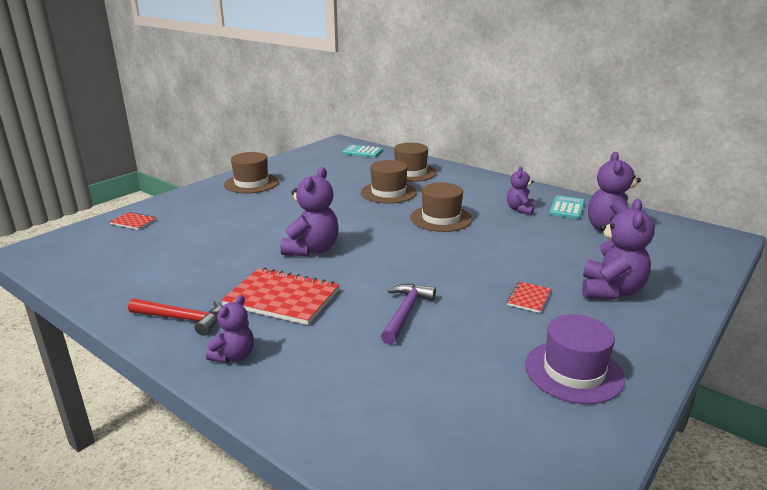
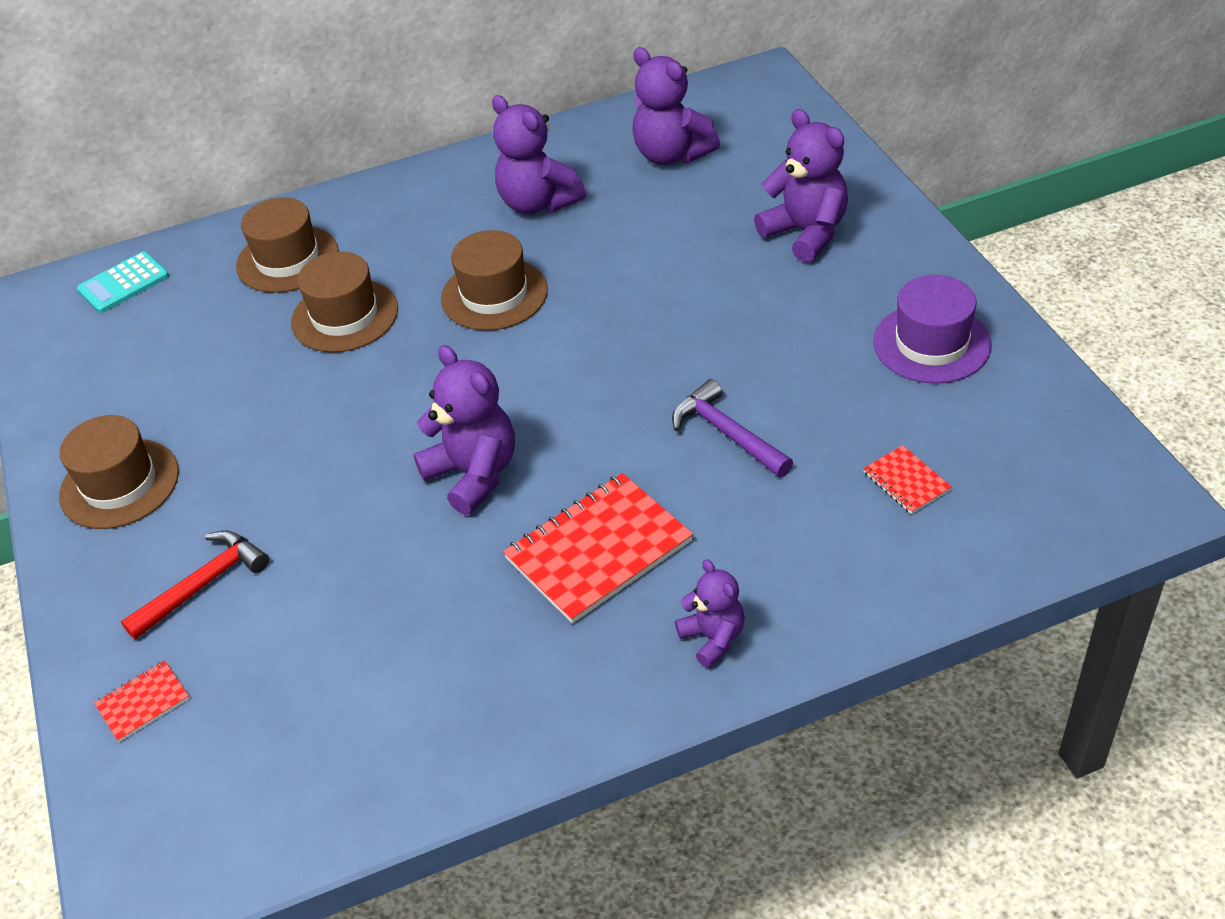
camera: 55 degrees left, 20 degrees up
red hammer [128,298,223,336] -> red hammer moved to [121,531,269,640]
purple teddy bear [507,166,534,215] -> purple teddy bear [492,95,586,214], size x1.68
red notebook [507,281,551,313] -> red notebook moved to [863,445,952,514]
turquoise calculator [549,195,585,219] -> none

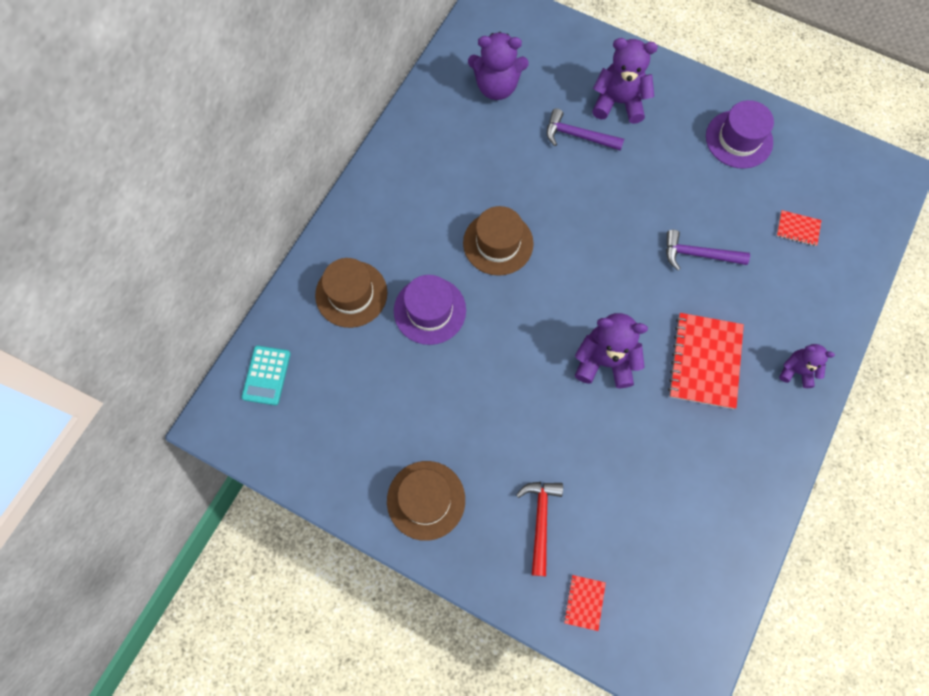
camera: 45 degrees left, 25 degrees up
brown hat [291,252,398,353] -> purple hat [394,275,466,345]
purple teddy bear [492,95,586,214] -> none
none -> purple hammer [547,108,624,151]

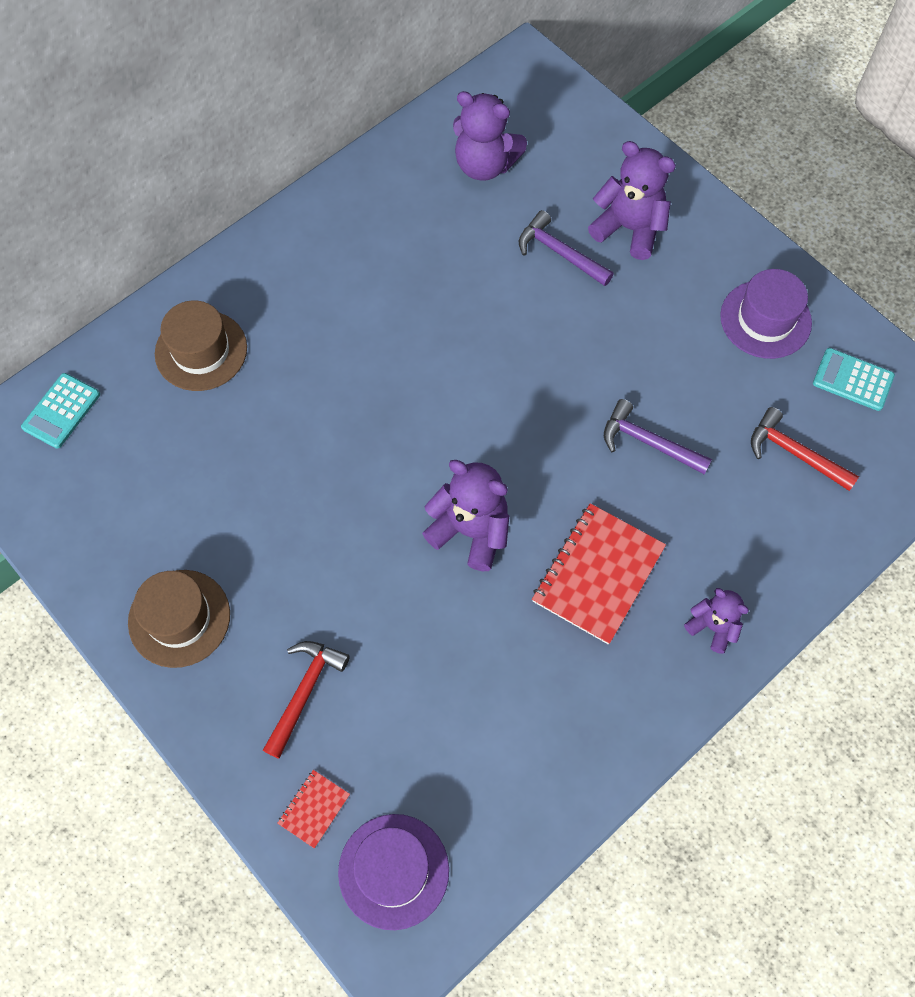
camera: 20 degrees right, 5 degrees down
purple hat [394,275,466,345] -> purple hat moved to [338,814,449,930]
brown hat [463,206,534,276] -> none
red notebook [777,210,822,246] -> red hammer [751,407,859,491]
none -> turquoise calculator [813,348,895,411]

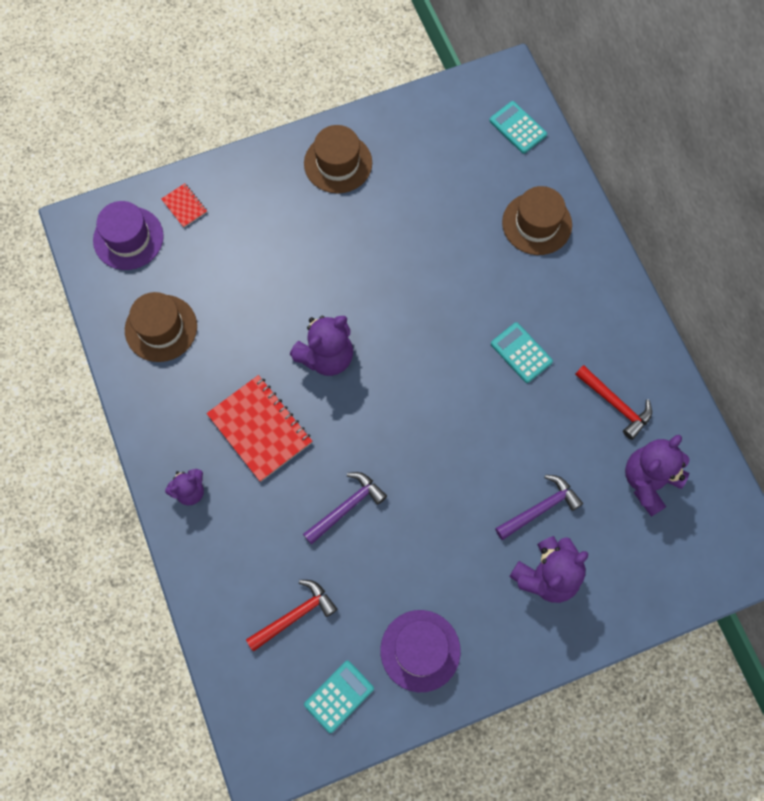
camera: 110 degrees right, 5 degrees up
red hammer [263,641,350,759] -> red hammer moved to [575,365,652,440]
none -> brown hat [125,292,197,362]
none -> turquoise calculator [491,322,553,383]

